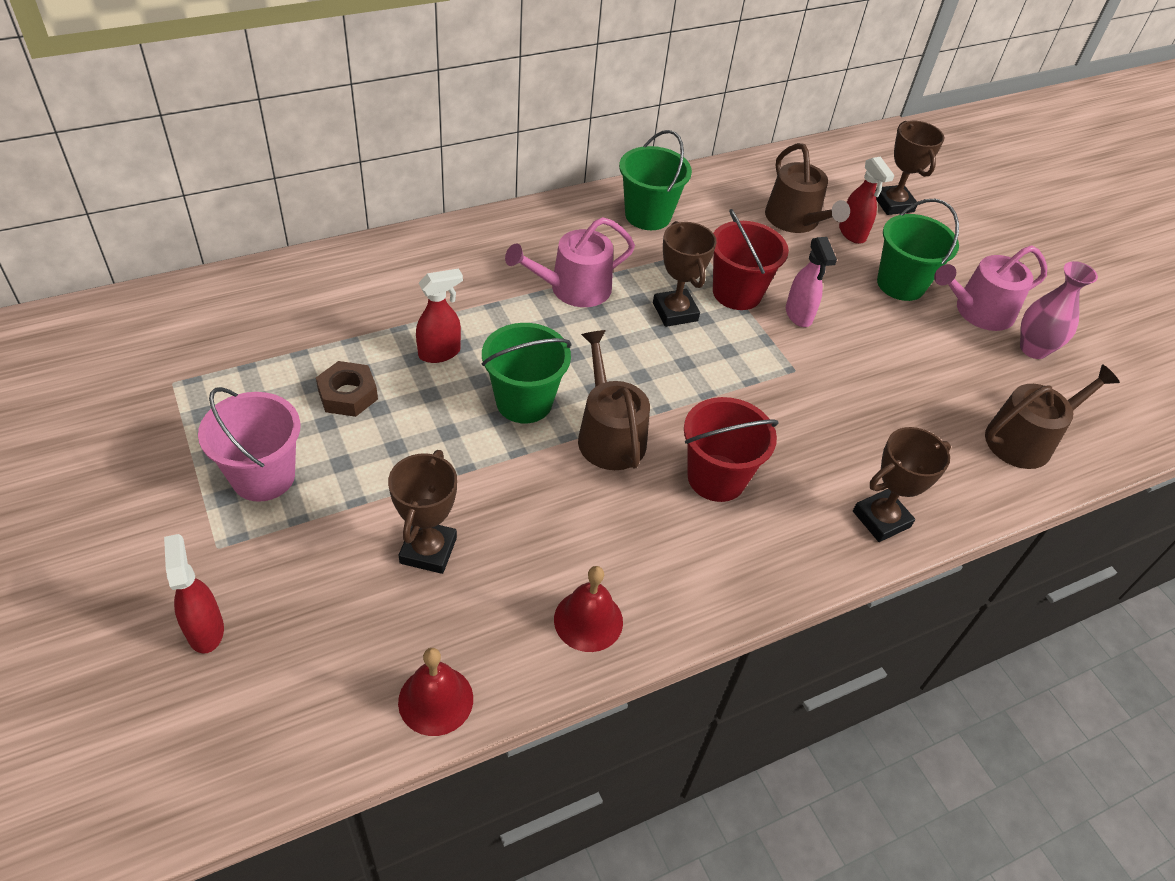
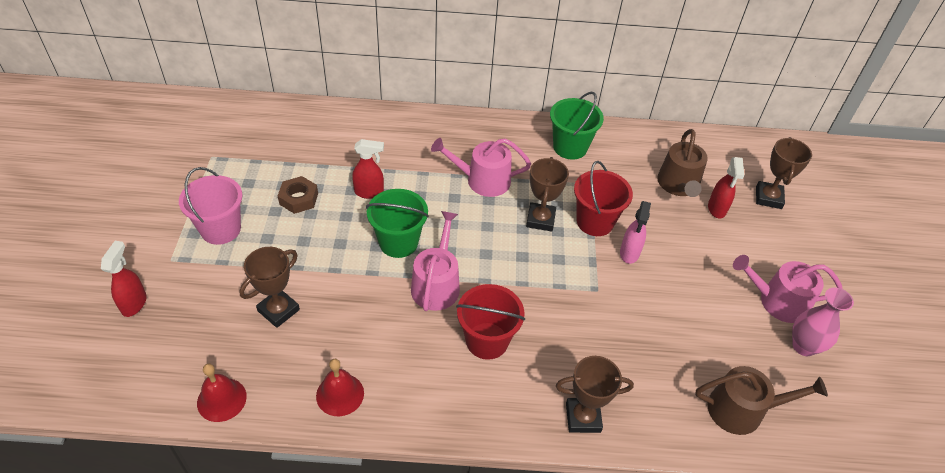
camera: 30 degrees right, 0 degrees up
brown watering can [578,330,650,470] -> pink watering can [411,211,460,311]
green bucket [877,199,959,301] -> none

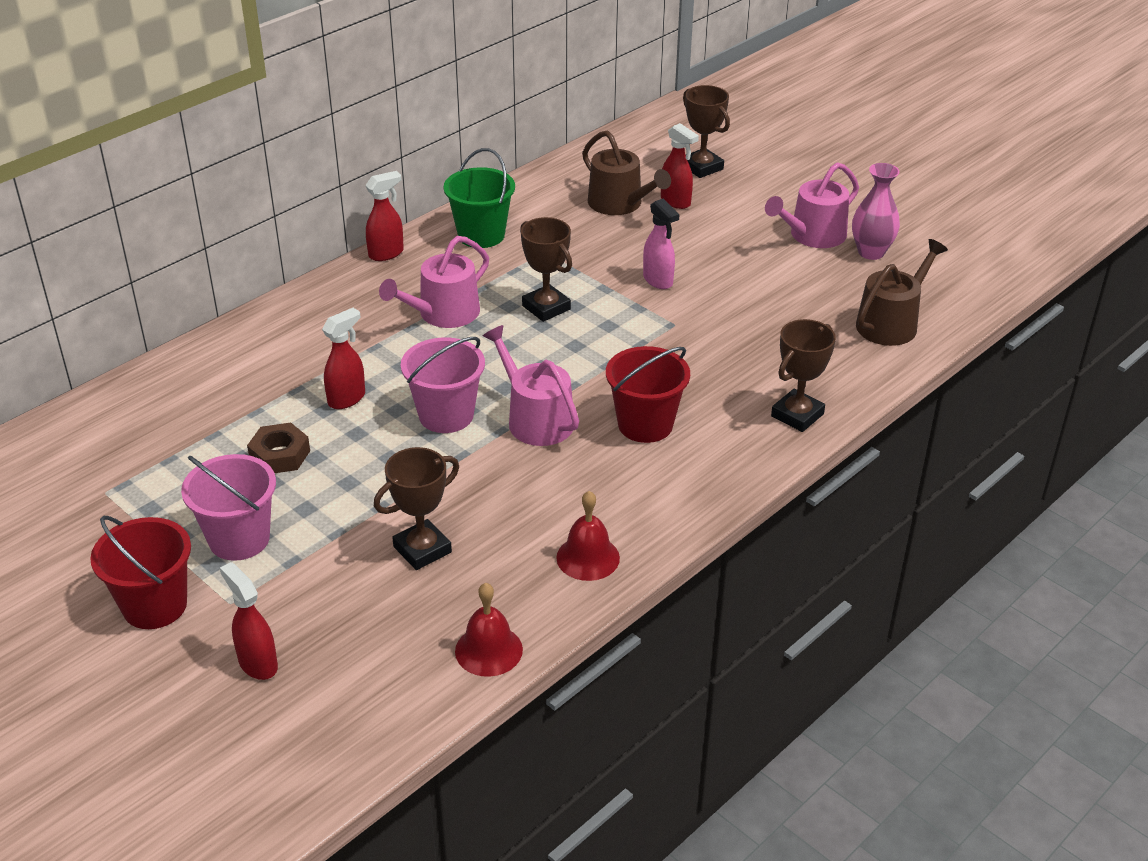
camera: 45 degrees left, 10 degrees down
brown trophy [239,247,300,328] -> brown trophy turned 60 degrees clockwise [374,447,459,570]
green bucket [366,189,429,258] -> pink bucket [401,337,485,433]
red bucket [574,161,633,236] -> red bucket moved to [90,516,191,629]
none -> red spray bottle [365,171,404,261]

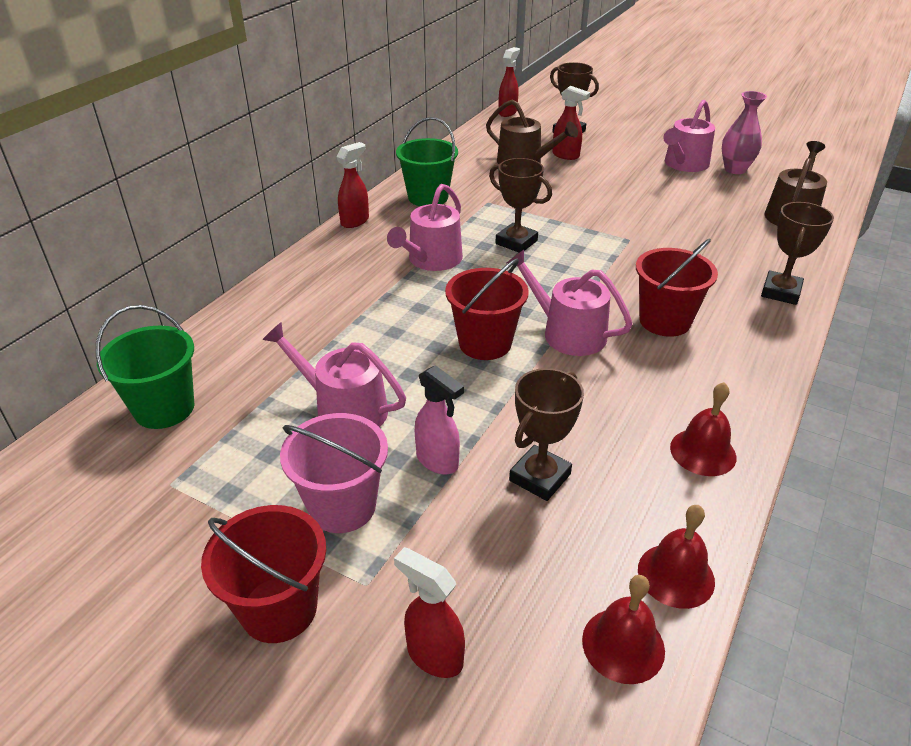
camera: 15 degrees left, 0 degrees up
brown nut [247,423,310,473] -> pink watering can [262,322,406,427]
red spray bottle [322,308,365,409] -> red spray bottle moved to [498,47,520,117]
pink bucket [401,337,485,433] -> red bucket [445,258,529,360]
pink spray bottle [643,199,679,289] -> pink spray bottle moved to [415,365,464,474]
none -> green bucket [96,305,194,429]
none -> red bell [582,575,665,684]

